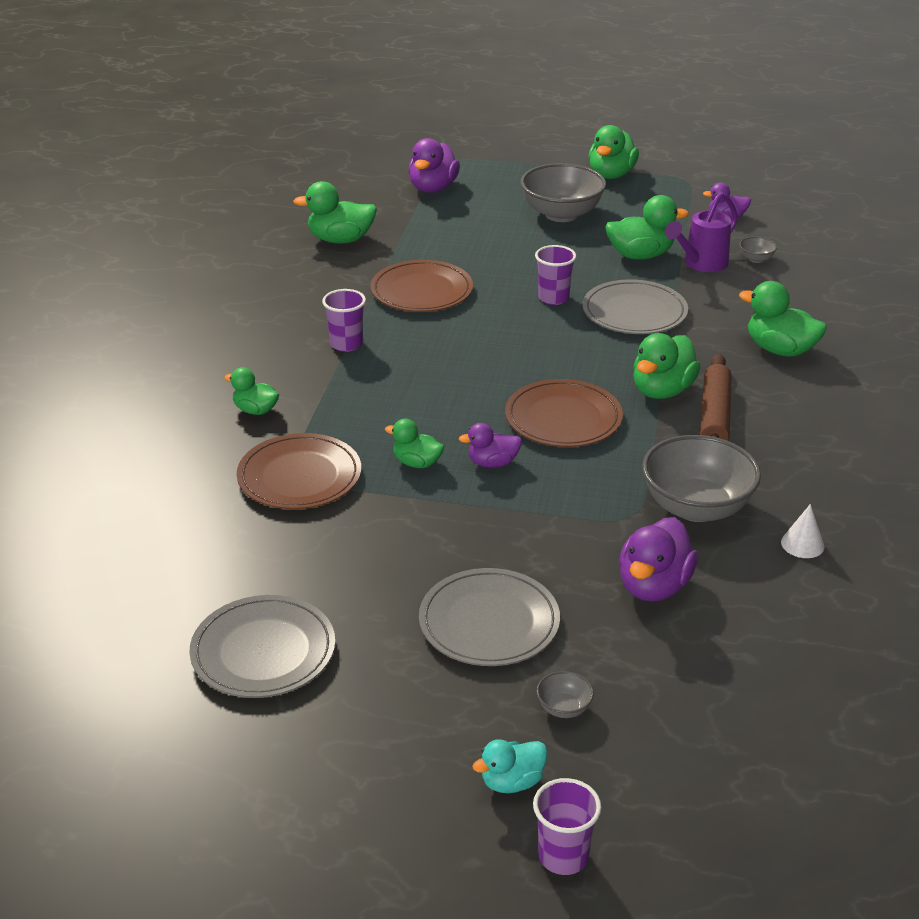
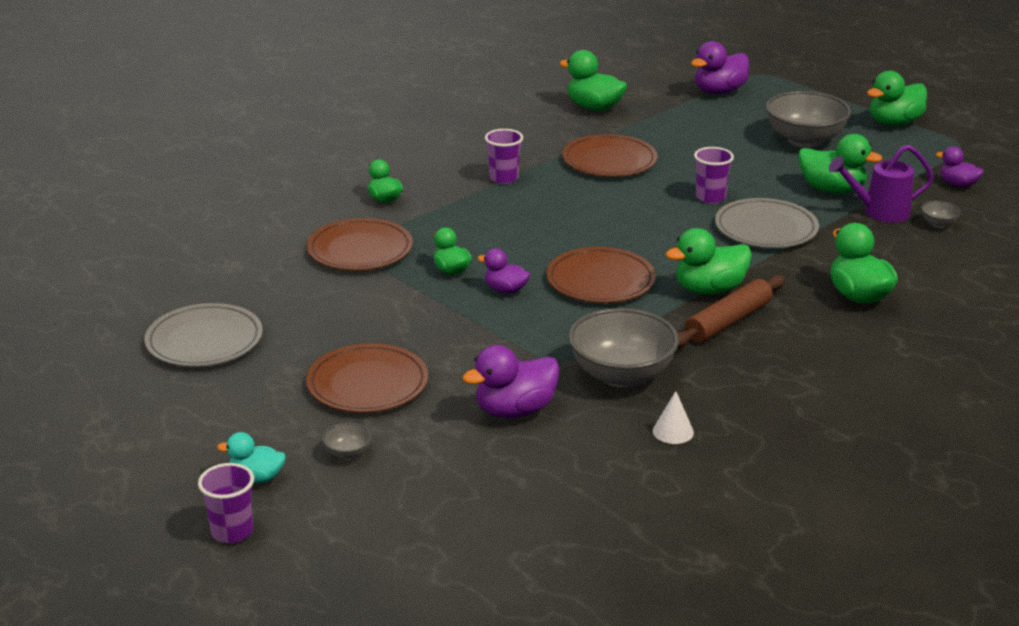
camera: 35 degrees right, 5 degrees down
grey plate [419,568,560,666] -> brown plate [306,343,428,413]

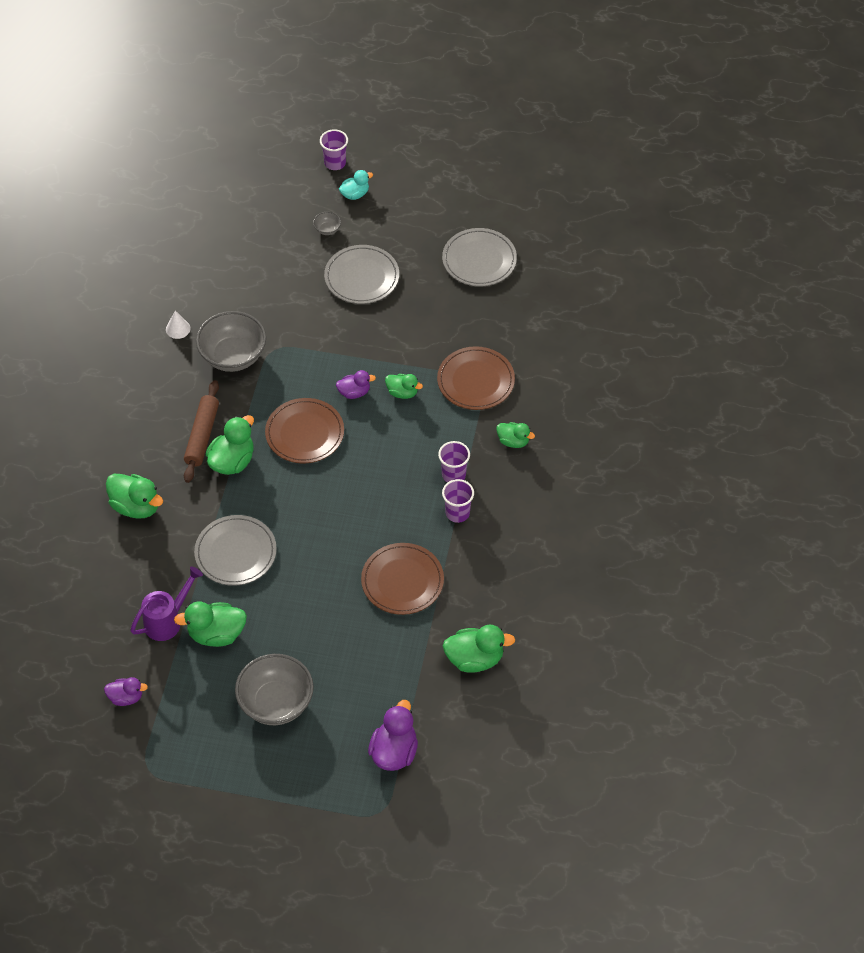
camera: 145 degrees right, 25 degrees up
brown plate [306,343,428,413] -> grey plate [324,245,399,304]
purple duck [463,345,560,418] -> none
purple cup [694,147,734,204] -> purple cup moved to [438,441,470,483]
green duck [867,71,927,126] -> none
grey bowl [921,201,961,228] -> none

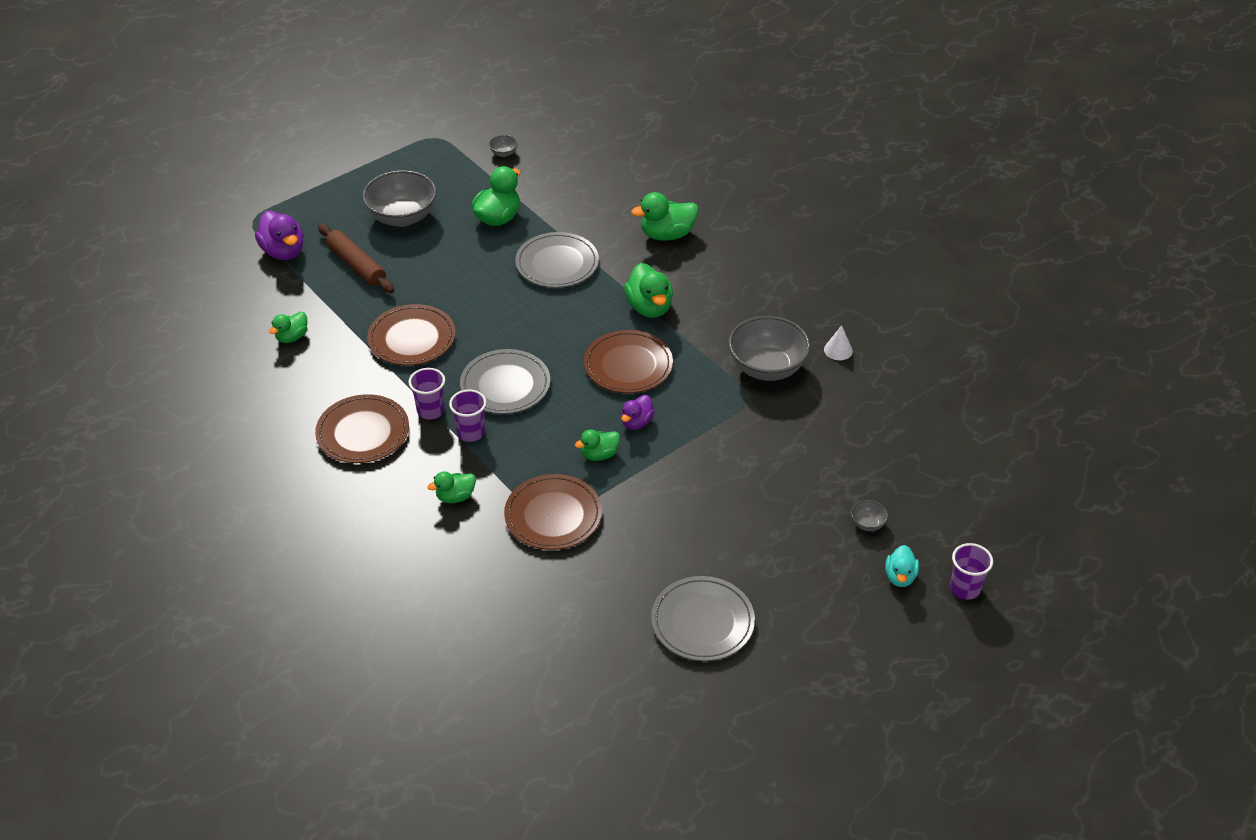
camera: 130 degrees right, 10 degrees down
purple duck [104,677,148,706] -> grey bowl [489,135,518,157]
purple watering can [130,566,203,641] -> none
brown rolling pin [184,380,219,483] -> brown rolling pin moved to [318,224,394,293]
grey plate [324,245,399,304] -> grey plate moved to [460,349,550,414]
green duck [443,625,515,673] -> green duck [269,312,308,343], size x0.61
none -> brown plate [315,394,409,463]

